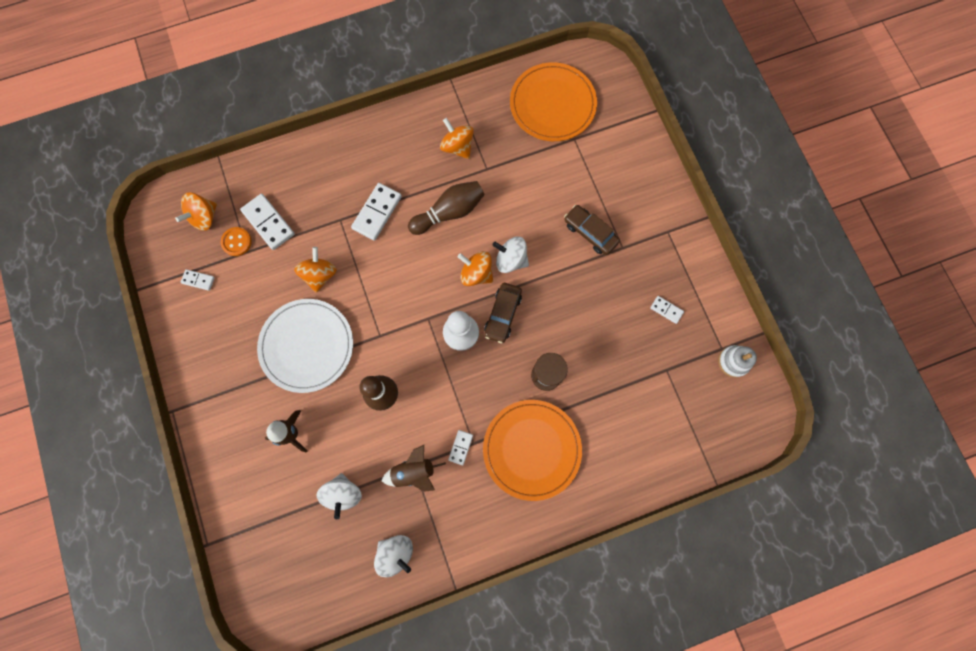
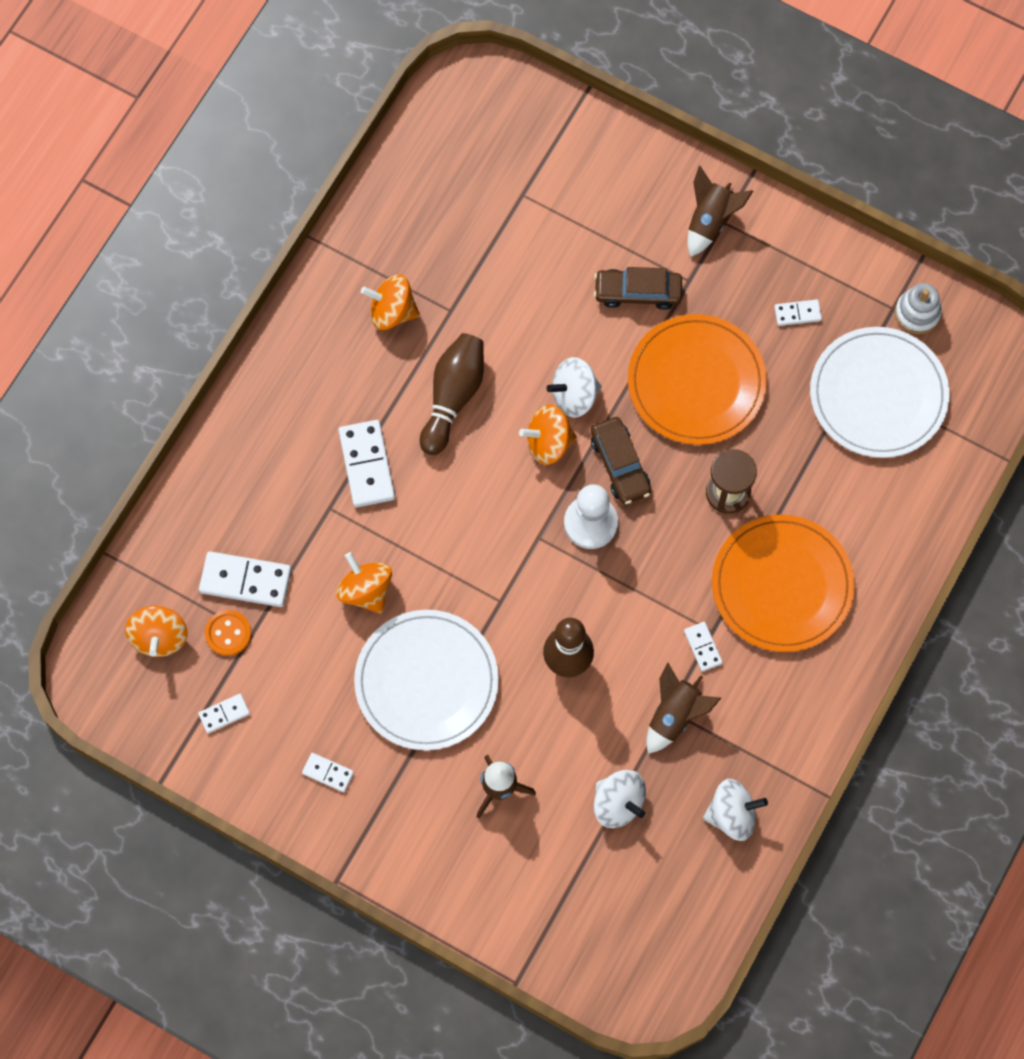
camera: 40 degrees left, 5 degrees down
orange plate [510,62,597,141] -> orange plate moved to [628,314,767,445]
none -> white domino [302,753,354,792]
none -> brown rocket [687,165,753,257]
none -> white plate [810,327,949,458]

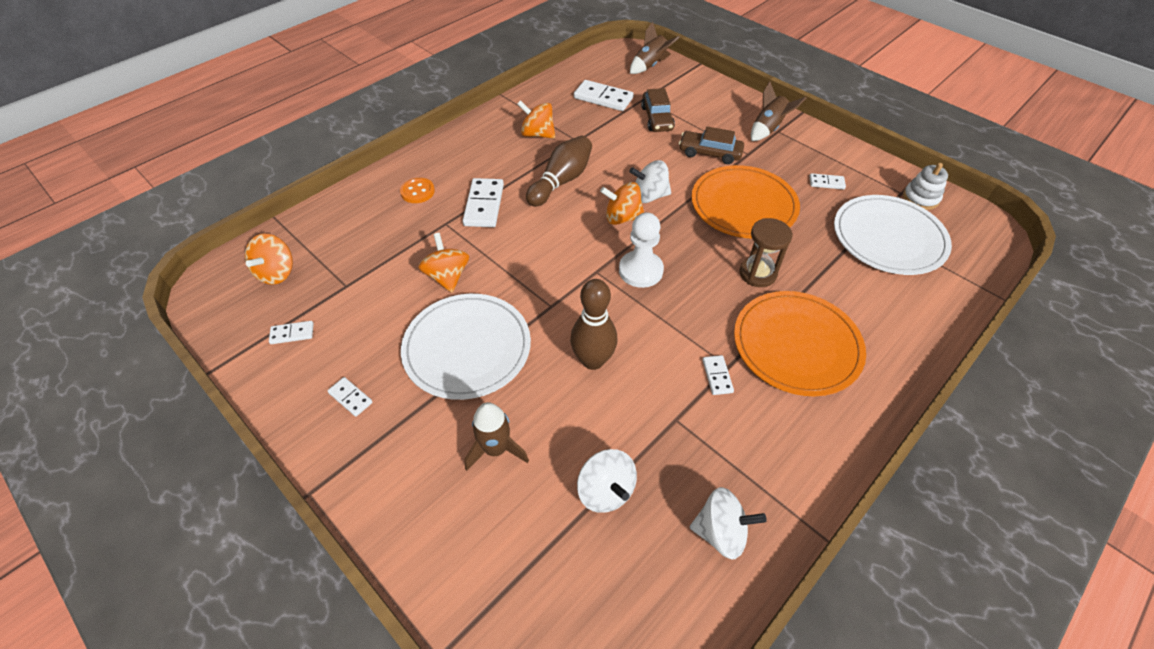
camera: 15 degrees right, 20 degrees down
white domino [199,551,291,607] -> white domino moved to [574,80,634,111]
orange button [205,610,251,656] -> orange button moved to [400,178,435,203]
brown car [591,417,651,504] -> brown car moved to [641,88,675,132]
brown rocket [646,662,721,754] -> brown rocket moved to [630,22,680,74]

